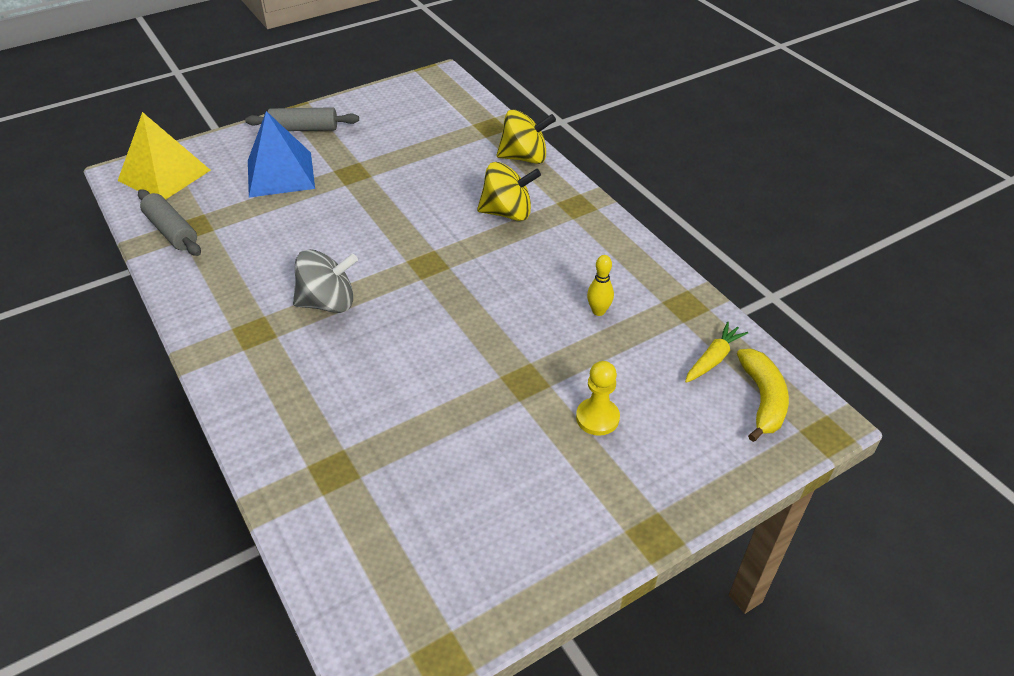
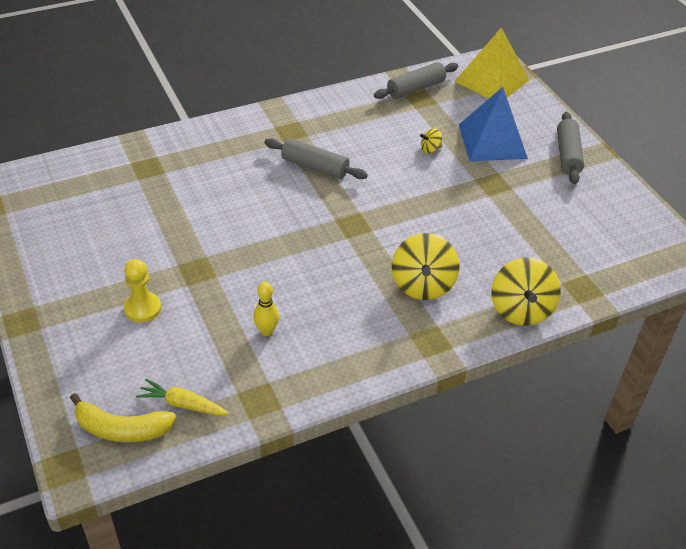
camera: 95 degrees right, 0 degrees up
grey spinning top [293,249,358,313] -> grey rolling pin [265,138,368,179]
yellow carrot [685,322,748,383] -> yellow carrot turned 150 degrees clockwise [136,379,228,415]
none -> yellow spinning top [420,128,443,153]

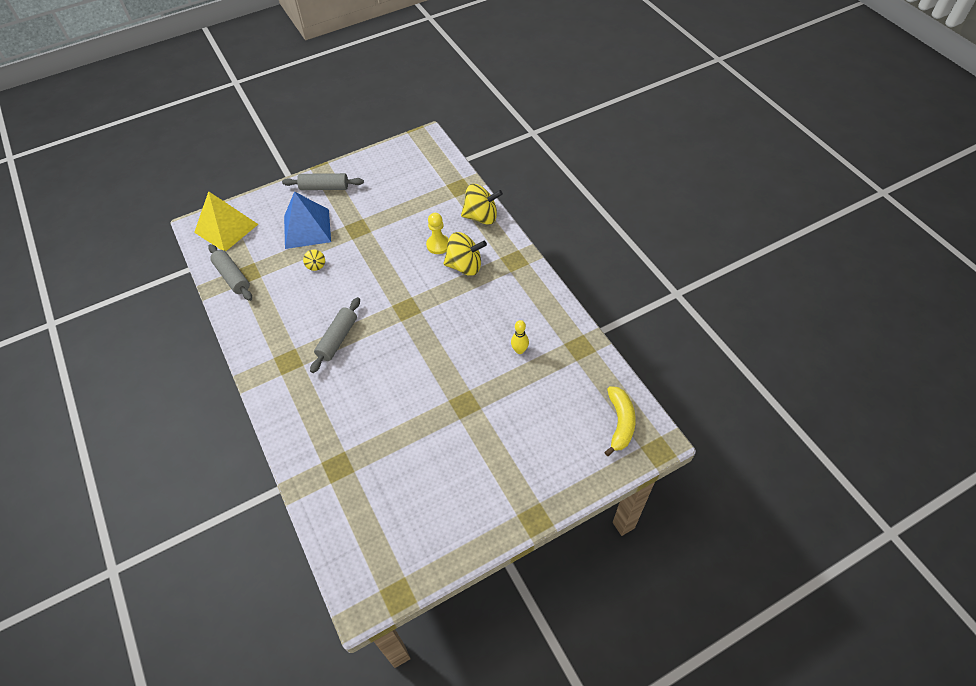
camera: 90 degrees left, 10 degrees up
yellow pawn [124,259,161,322] -> yellow pawn moved to [426,213,449,254]
yellow carrot [136,379,228,415] -> none

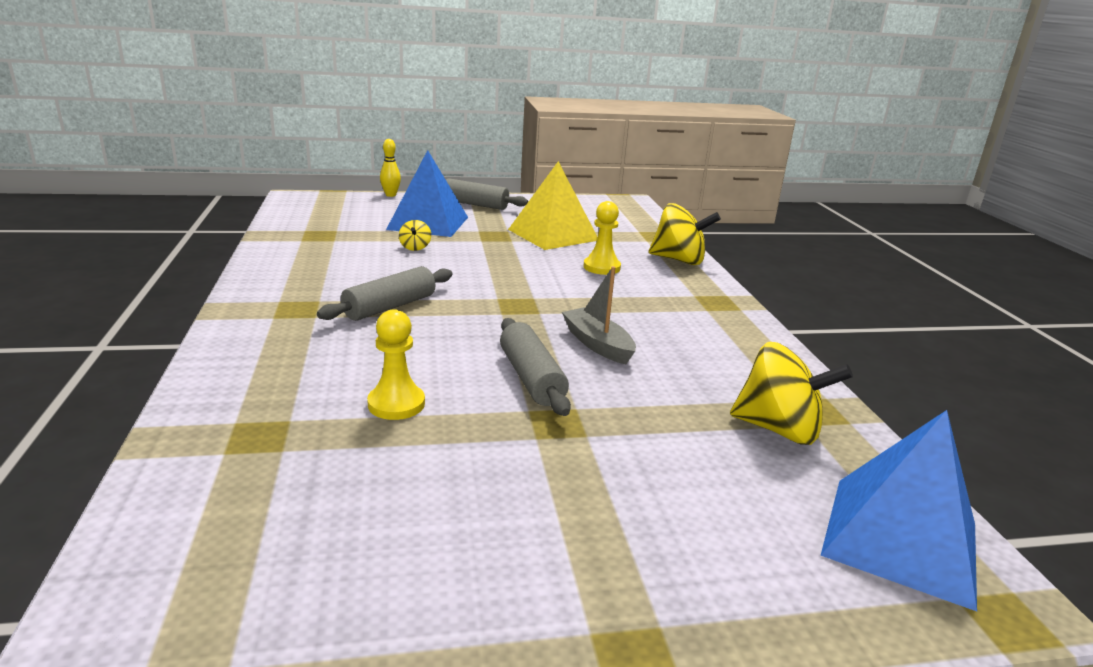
camera: 15 degrees right, 30 degrees down
yellow pyramid [194,191,258,251] -> yellow pyramid moved to [508,161,598,250]
grey rolling pin [208,244,252,301] -> grey rolling pin moved to [500,318,571,416]
yellow spinning top [443,232,487,275] -> yellow spinning top moved to [730,342,853,445]
yellow bowling pin [511,320,529,354] -> yellow bowling pin moved to [380,139,401,197]
yellow banana [604,386,636,456] -> blue pyramid [820,410,977,611]
none -> yellow pawn [367,309,425,420]
none -> grey boat [562,266,636,364]

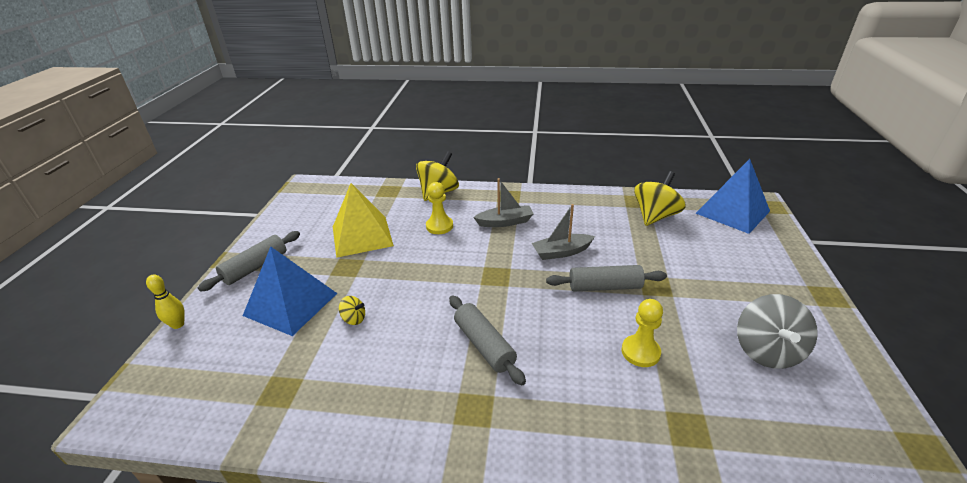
camera: 70 degrees left, 10 degrees up
none -> grey boat [473,178,534,227]
none -> grey spinning top [737,294,818,369]

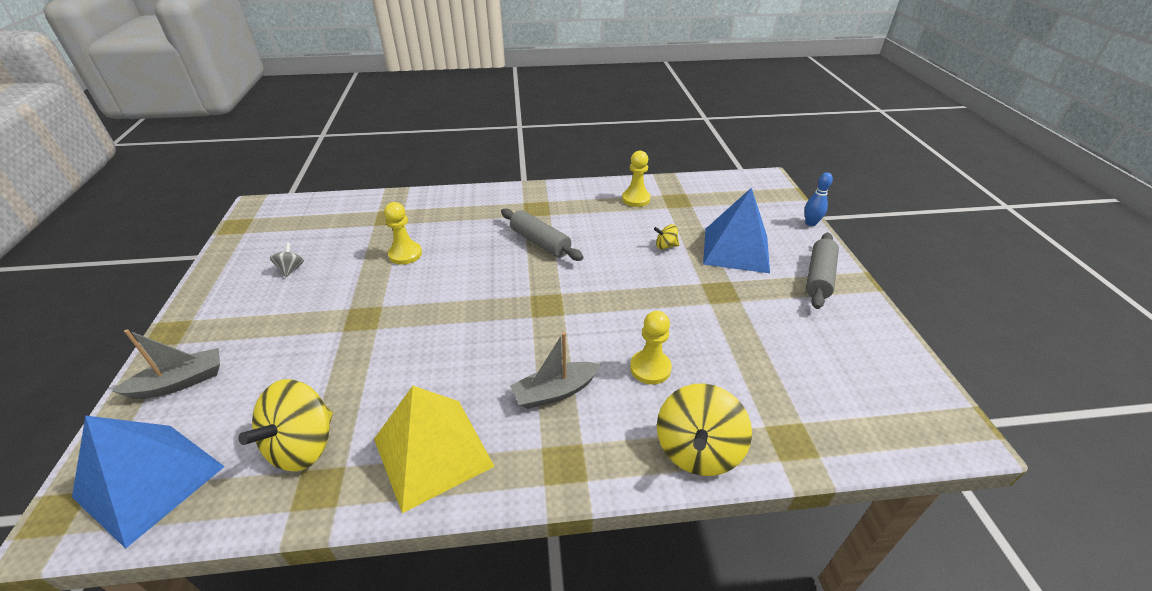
camera: 165 degrees right, 5 degrees up
yellow bowling pin [146,274,185,329] -> blue bowling pin [804,172,833,226]
yellow pyramid [333,183,394,258] -> yellow pyramid moved to [374,386,495,513]
grey boat [532,204,595,260] -> grey boat moved to [112,329,220,399]
grey rolling pin [546,265,667,291] -> none
grey spinning top [737,294,818,369] -> grey spinning top [270,243,304,277], size x0.47
none -> yellow pawn [622,151,651,207]

